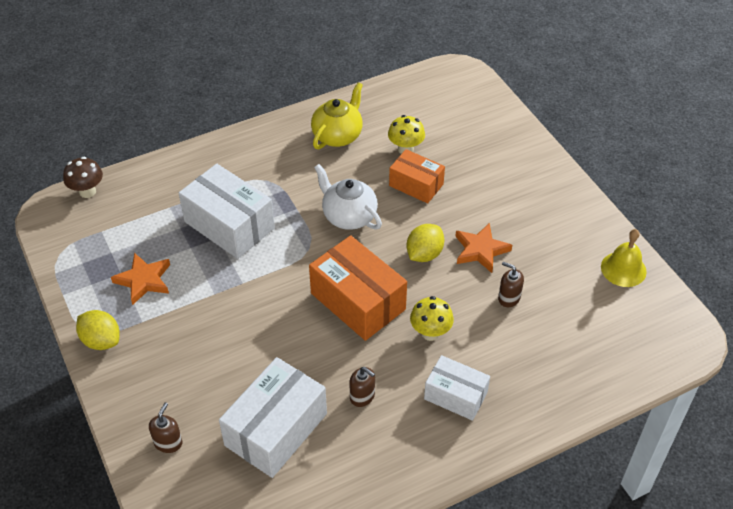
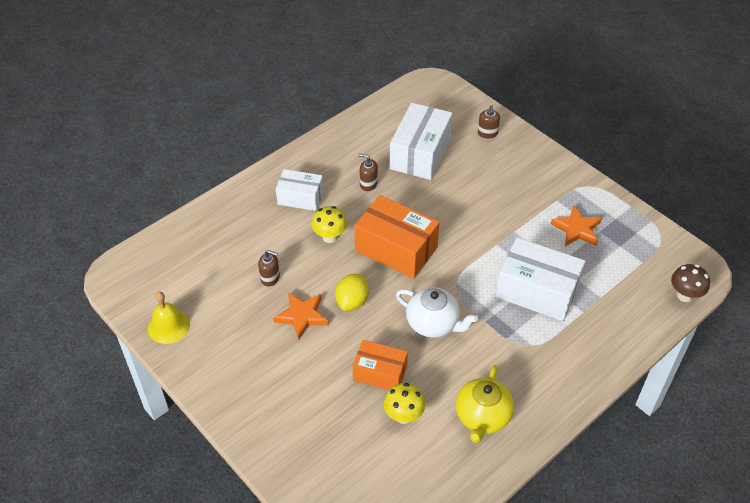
camera: 165 degrees right, 0 degrees up
yellow lemon [76,310,120,350] -> none

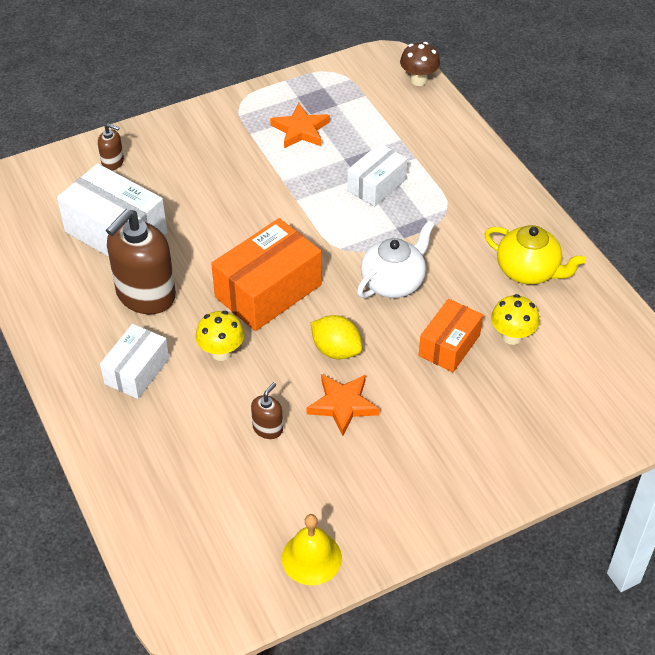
camera: 75 degrees left, 0 degrees up
brown soap dispenser [358,153,378,191] -> brown soap dispenser [106,209,176,314], size x2.21
white box [496,237,585,321] -> white box [347,143,407,207], size x0.62

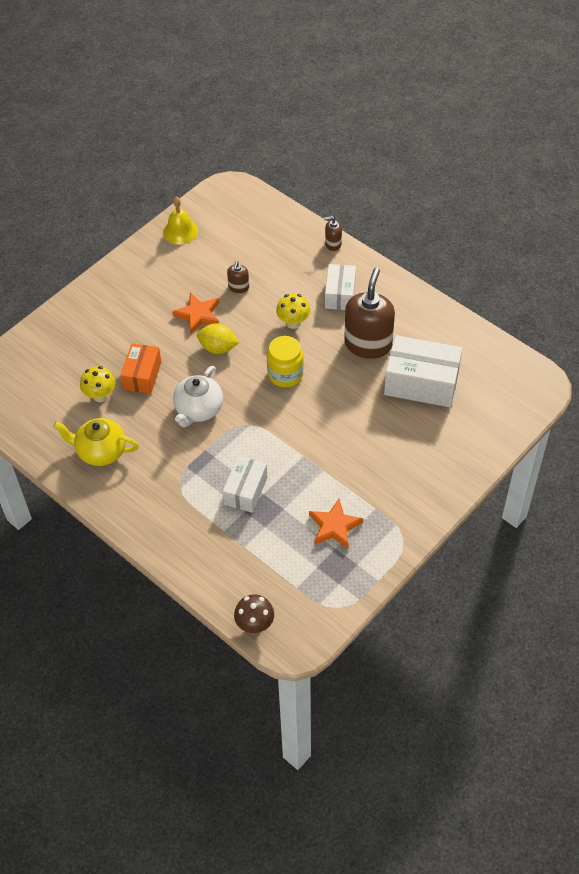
camera: 160 degrees right, 5 degrees up
brown soap dispenser [98,123,124,171] -> brown soap dispenser moved to [324,216,342,251]
orange box [211,218,321,331] -> yellow jar [267,336,304,387]

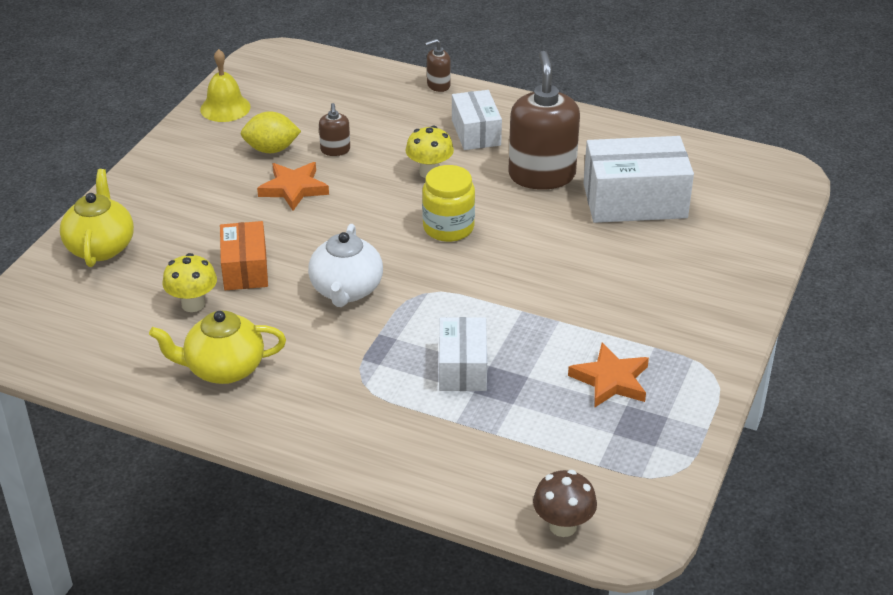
camera: 20 degrees left, 15 degrees down
yellow lemon [197,323,239,354] -> yellow lemon moved to [241,111,301,153]
none -> yellow teapot [60,169,134,267]

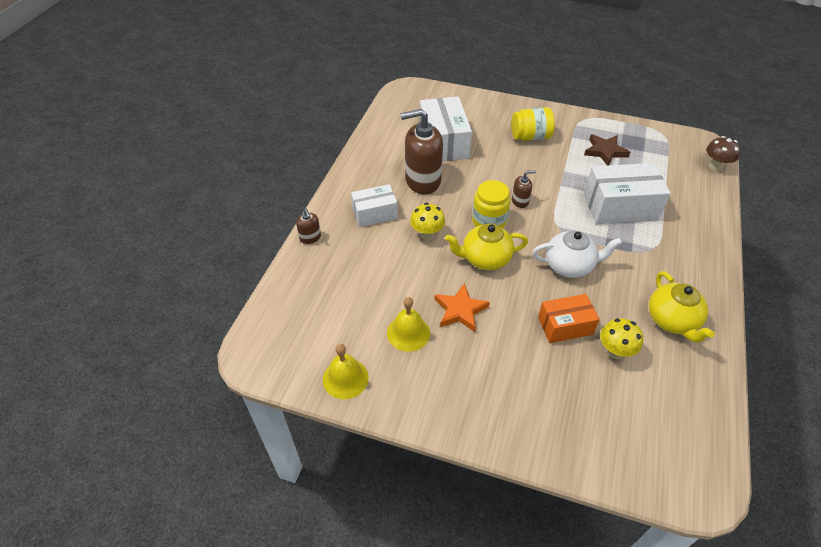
camera: 95 degrees left, 10 degrees up
yellow teapot [60,169,134,267] -> yellow teapot moved to [445,223,528,270]
yellow lemon [241,111,301,153] -> yellow bell [387,297,430,352]
brown soap dispenser [319,103,350,156] -> brown soap dispenser moved to [512,170,536,208]
white box [439,317,487,391] -> white box [584,163,671,224], size x1.62
orange star [568,343,649,408] -> brown star [584,134,630,166]
none -> yellow jar [511,107,555,141]

